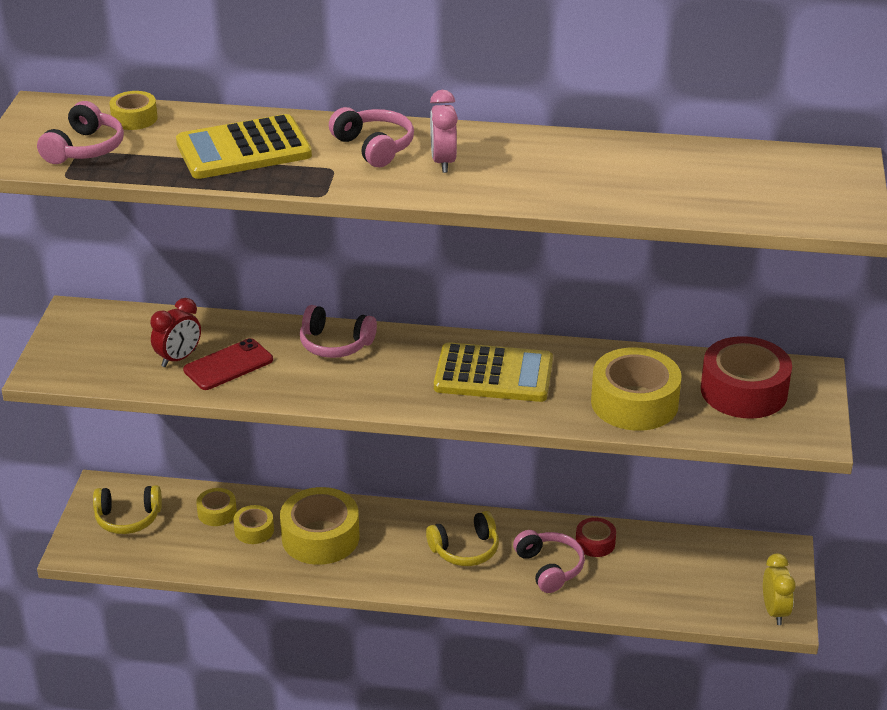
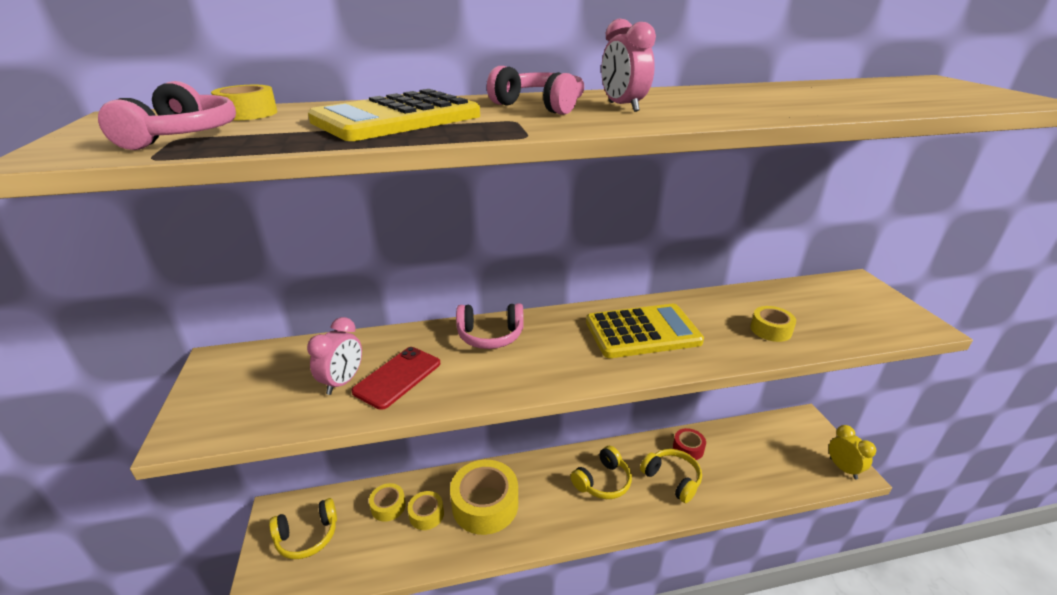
camera: 20 degrees left, 5 degrees down
red clock [150,298,201,367] -> pink clock [307,317,362,395]
pink headphones [513,530,585,593] -> yellow headphones [640,449,702,503]
yellow tape [591,347,682,431] -> yellow tape [750,306,796,342], size x0.51
red tape [701,336,792,419] -> none

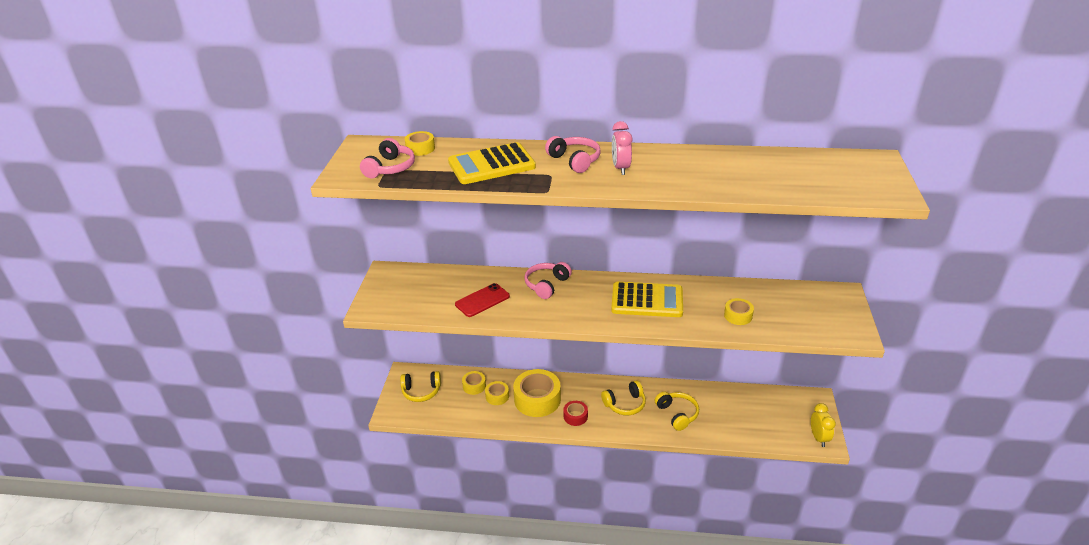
camera: 20 degrees right, 5 degrees up
pink clock [307,317,362,395] -> none
pink headphones [456,303,524,349] -> pink headphones turned 105 degrees clockwise [524,262,572,299]
red tape [673,428,706,460] -> red tape moved to [563,401,588,426]

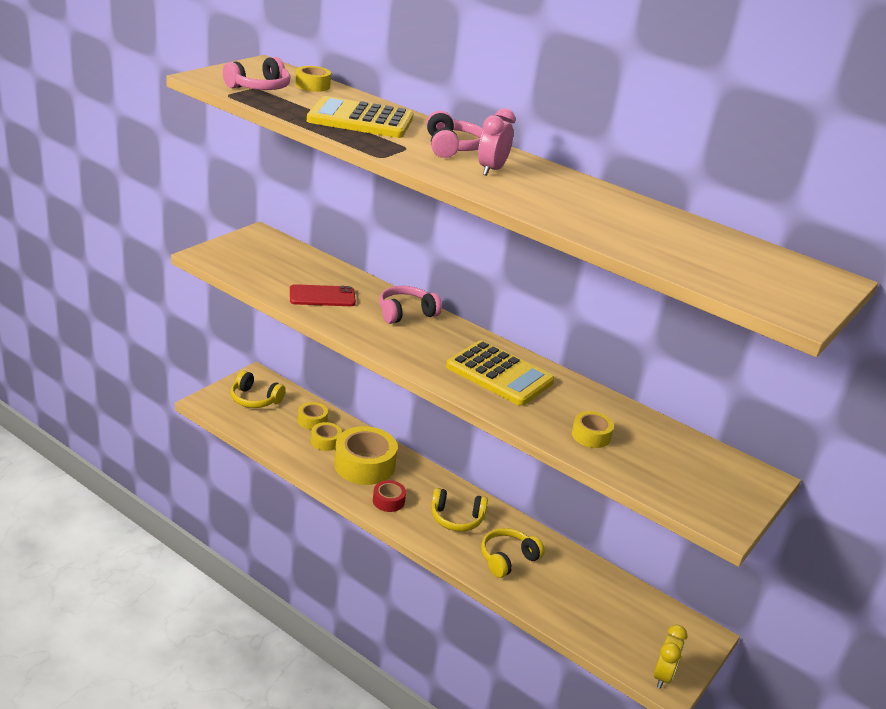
camera: 25 degrees right, 5 degrees down
yellow headphones [655,392,699,431] -> yellow headphones turned 135 degrees counterclockwise [481,528,545,578]

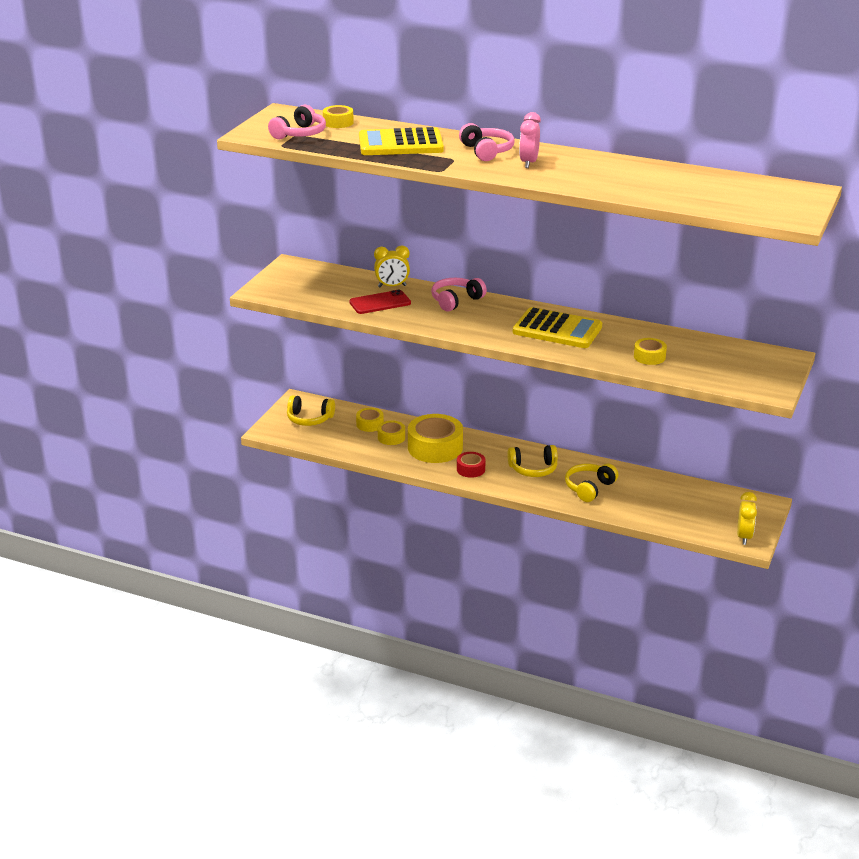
camera: 10 degrees left, 0 degrees up
none -> yellow clock [374,246,410,287]

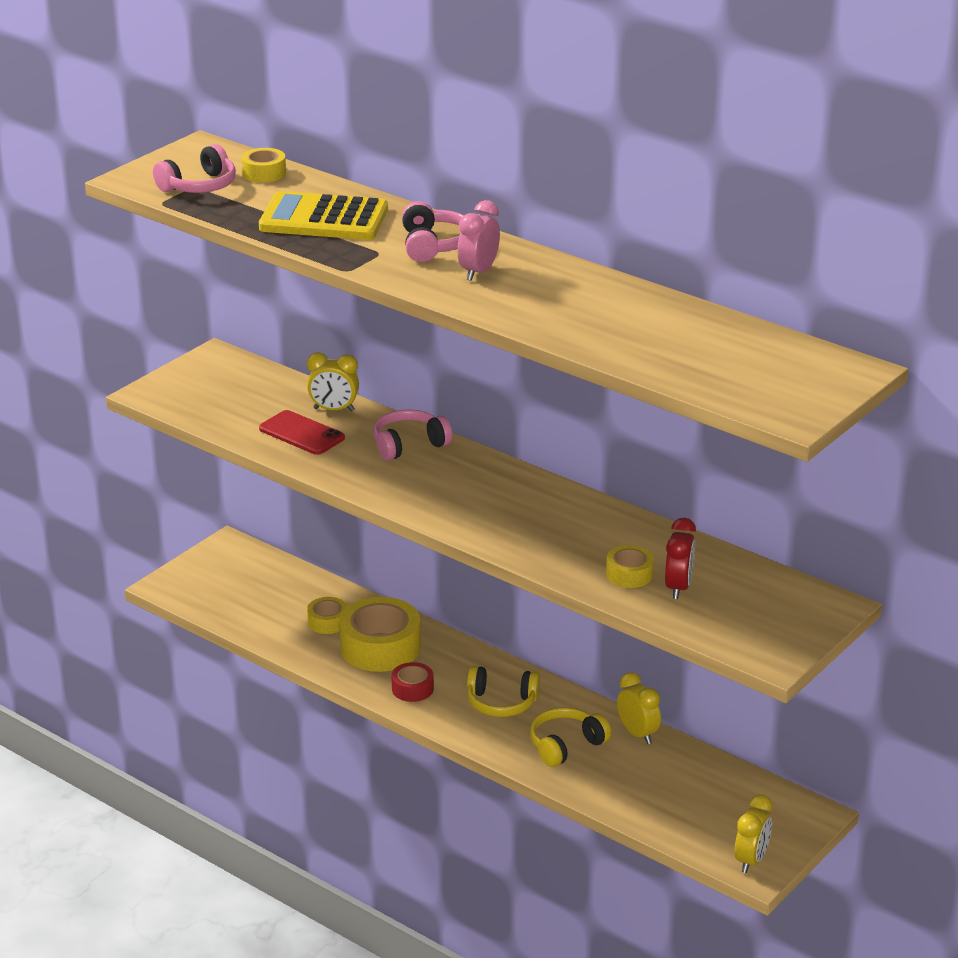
camera: 15 degrees right, 0 degrees up
yellow headphones [287,395,335,426] -> none
red phone [349,290,411,314] -> red phone turned 45 degrees clockwise [259,410,345,455]
yellow tape [356,408,384,432] -> none
yellow calculator [513,307,602,348] -> none
none -> yellow clock [617,672,661,744]
none -> red clock [665,518,696,599]

